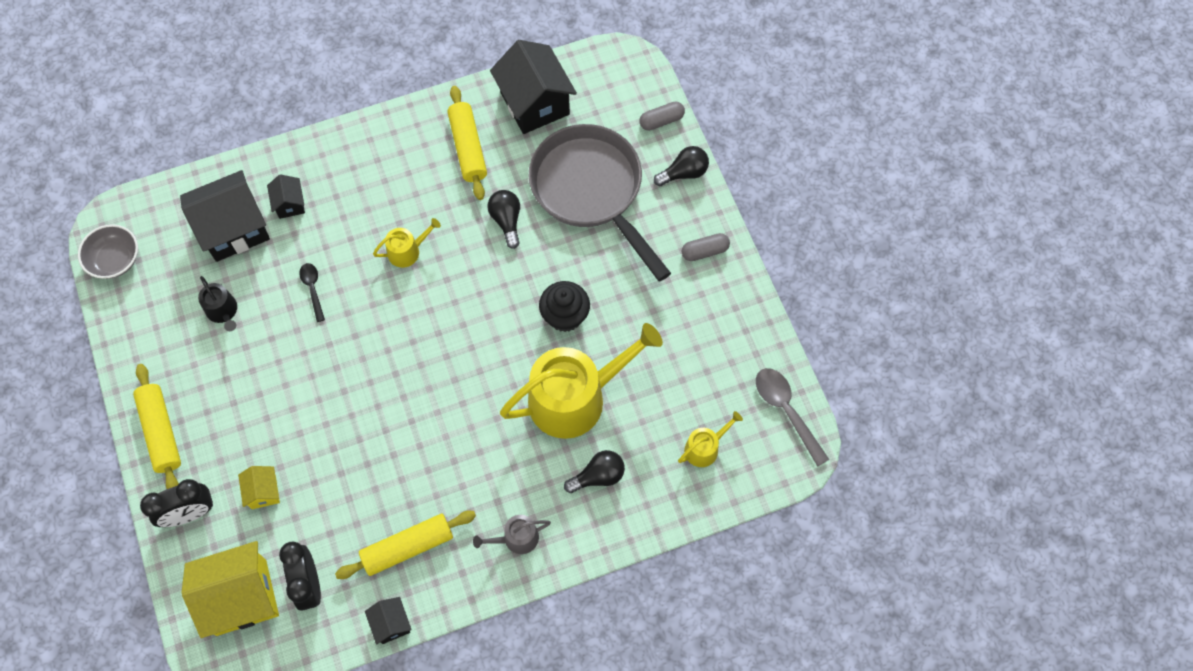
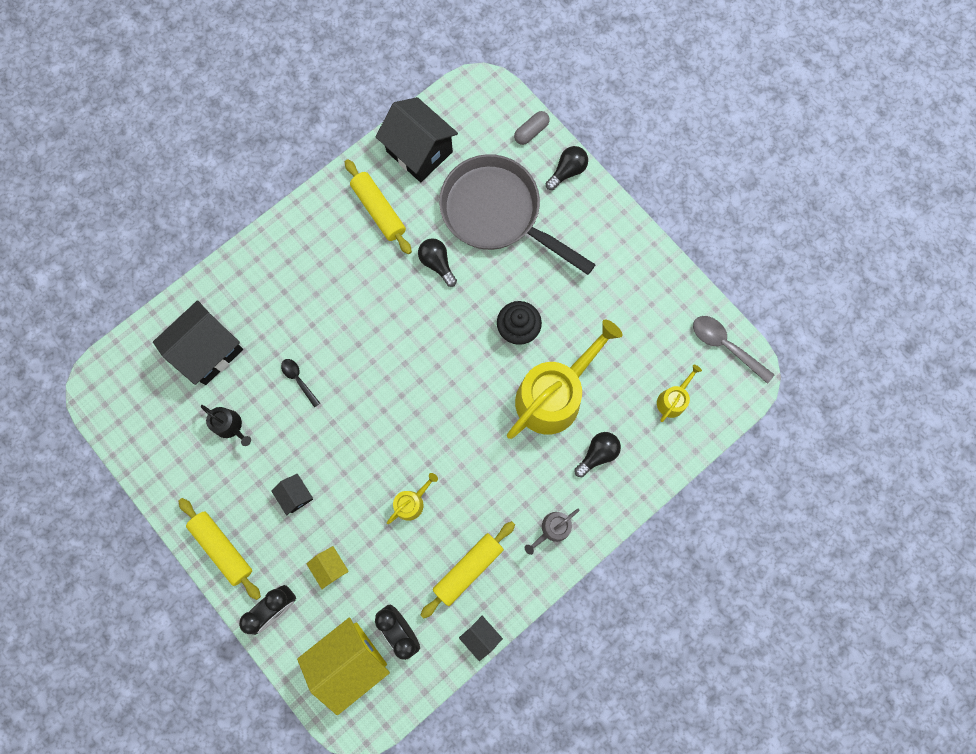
camera: 20 degrees left, 10 degrees up
grey bowl [78,224,138,279] -> none
black house [267,174,305,219] -> black house moved to [271,474,313,516]
yellow watering can [373,218,441,268] -> yellow watering can moved to [387,473,438,524]
grey capsule [682,233,730,261] -> none

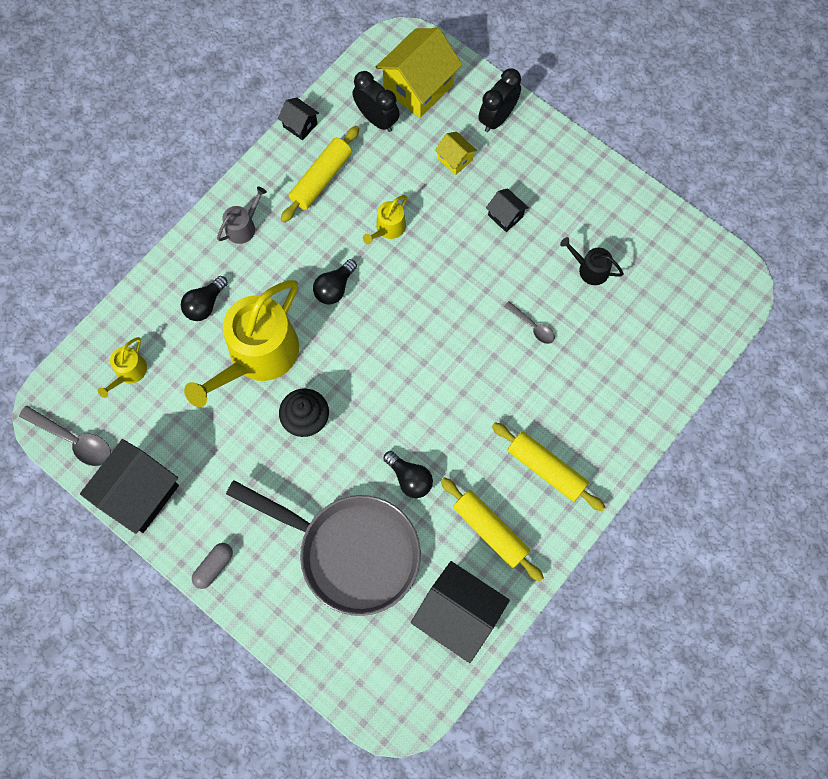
camera: 170 degrees right, 5 degrees down
black house [153,300,243,385] -> black house moved to [80,439,179,534]
yellow rolling pin [178,498,261,600] -> yellow rolling pin moved to [492,422,605,511]
black spoon [281,359,320,407] -> grey spoon [504,301,555,344]
grey capsule [514,111,550,145] -> grey capsule moved to [192,543,233,589]
black light bulb [546,146,588,190] -> black light bulb moved to [313,259,357,304]

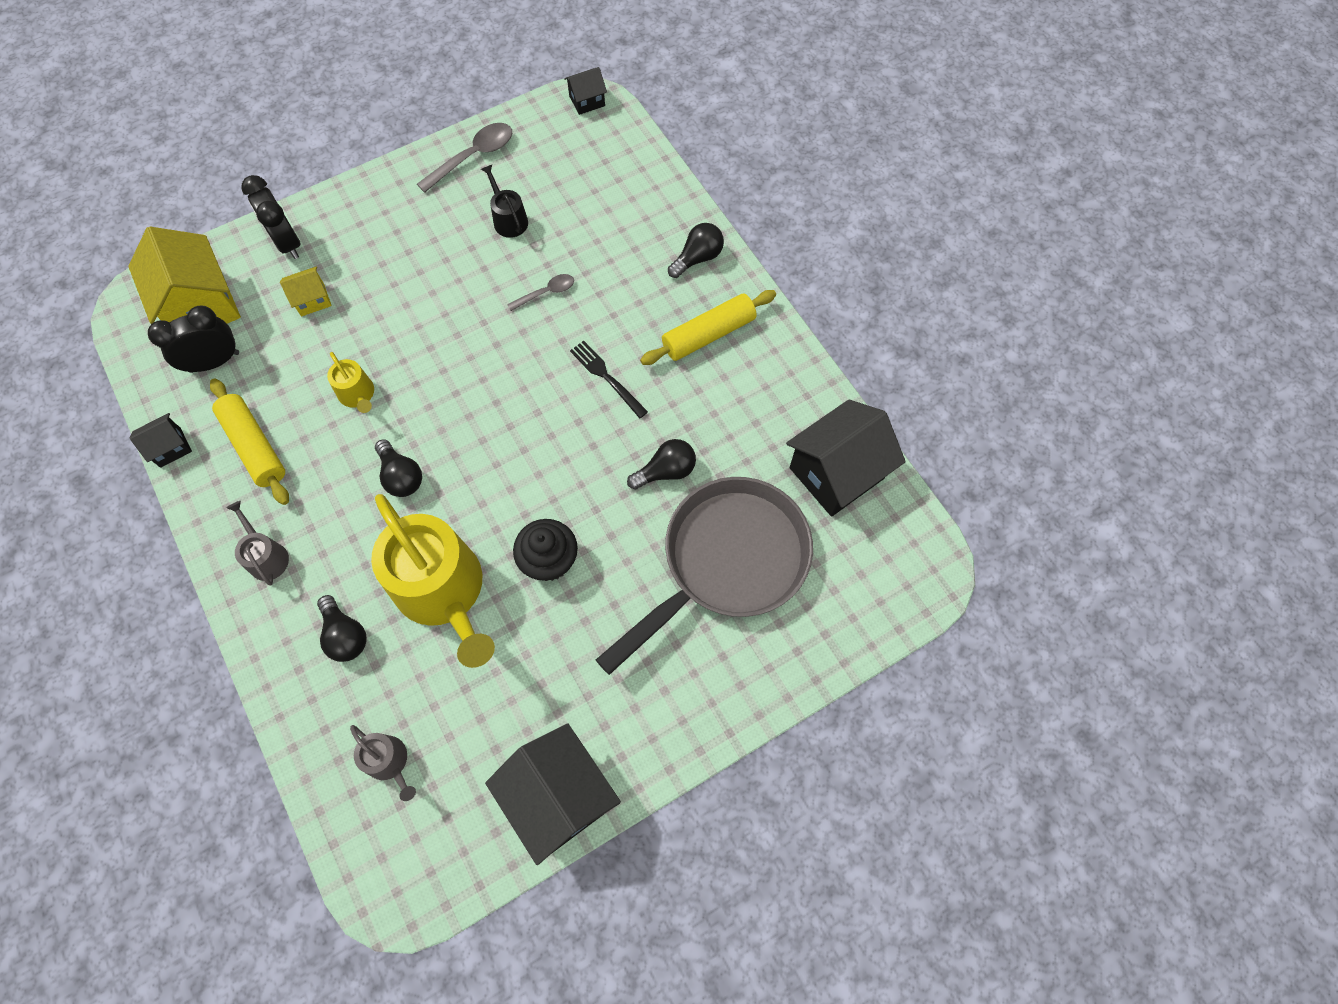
camera: 70 degrees left, 5 degrees down
grey spoon [19,406,111,466] -> grey spoon moved to [417,123,512,193]
yellow watering can [98,337,147,398] -> grey watering can [350,725,416,801]
grey capsule [192,543,233,589] -> none
yellow rolling pin [441,477,544,582] -> none
black house [486,188,529,232] -> black house moved to [564,67,607,115]
black watering can [560,237,624,285] -> black watering can turned 105 degrees clockwise [481,165,528,238]
none -> black fork [570,341,648,418]
none -> black light bulb [668,223,724,278]

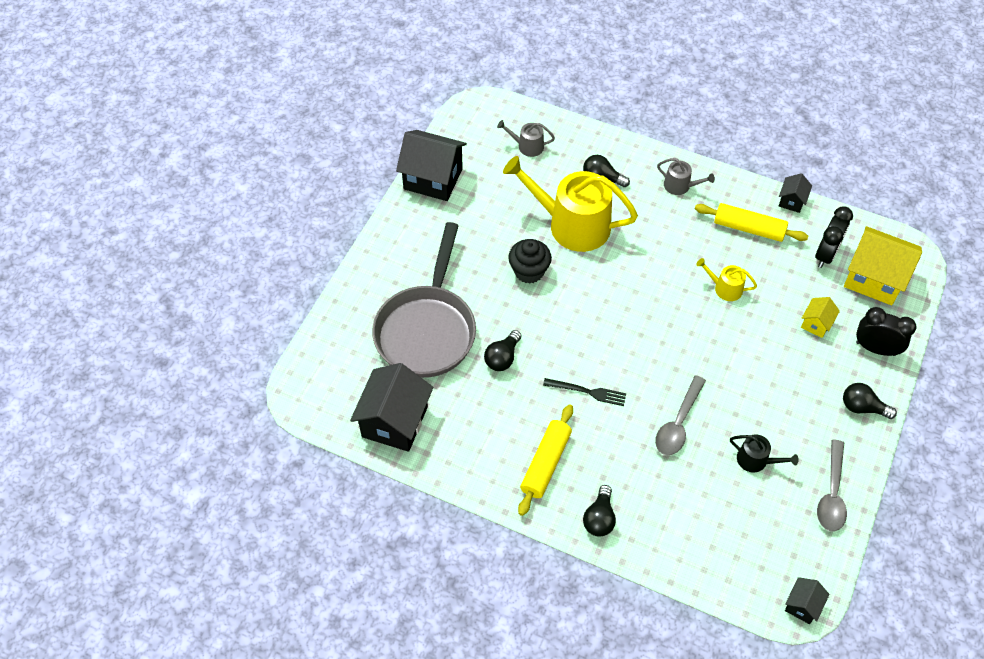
camera: 145 degrees right, 10 degrees down
black light bulb [375,439,422,497] -> black light bulb moved to [843,383,897,419]
grey spoon [507,274,574,311] -> grey spoon [655,375,706,455], size x1.67

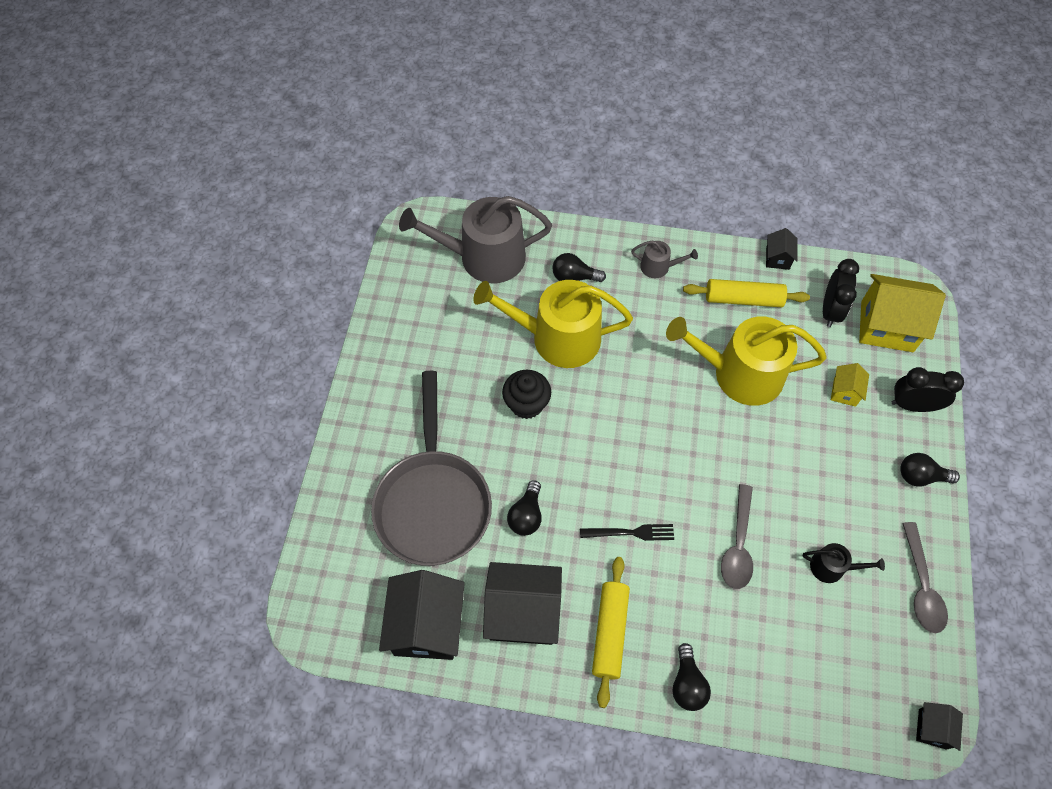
camera: 15 degrees left, 5 degrees up
black house [396,130,467,201] -> black house moved to [483,562,562,645]
grey watering can [497,120,555,157] -> grey watering can [399,196,552,283], size x2.26
yellow watering can [696,258,757,301] -> yellow watering can [666,316,827,406], size x2.26

